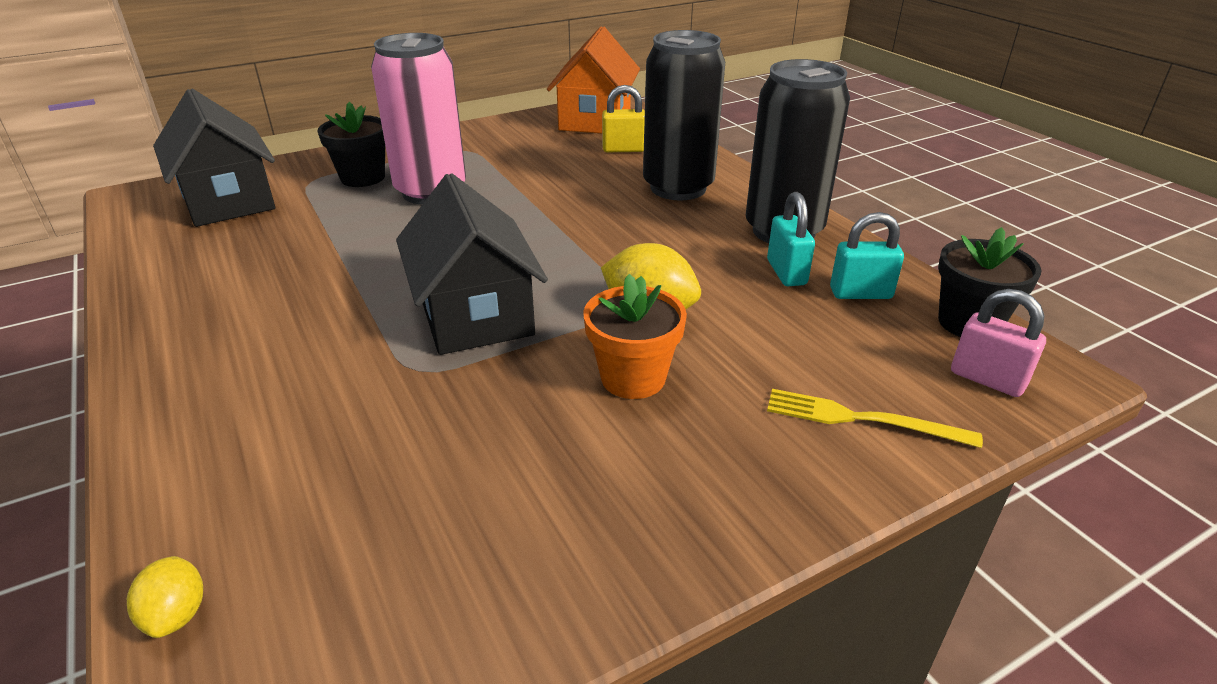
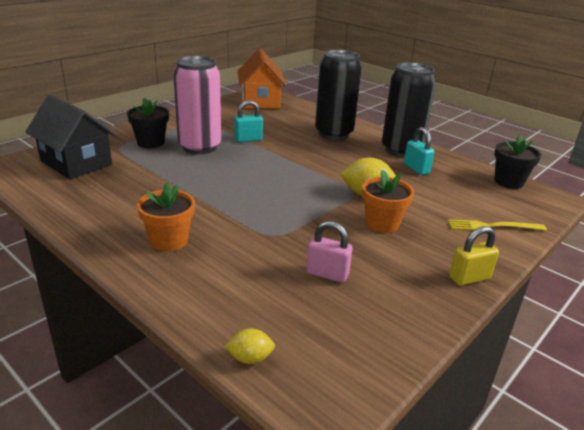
camera: 20 degrees left, 5 degrees down
yellow lemon [127,556,203,638] -> yellow lemon turned 60 degrees counterclockwise [225,328,275,364]
black house [396,173,548,355] -> none
yellow padlock [602,85,645,152] -> yellow padlock moved to [449,226,499,286]
turquoise padlock [830,212,904,299] -> turquoise padlock moved to [234,100,263,142]
pink padlock [951,289,1046,397] -> pink padlock moved to [306,221,353,283]
none -> orange flower pot [137,182,195,252]

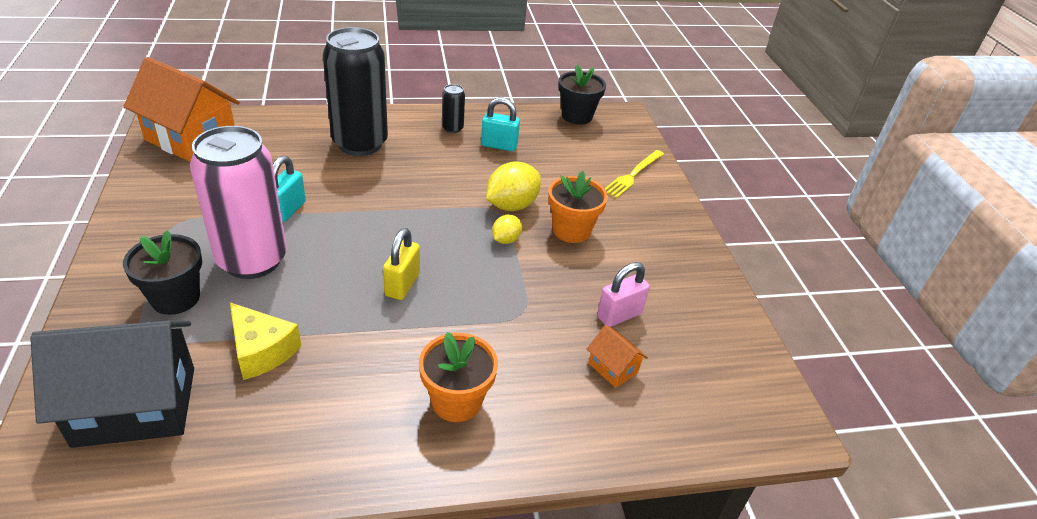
camera: 55 degrees left, 10 degrees up
yellow lemon [225,328,275,364] -> yellow lemon moved to [492,214,522,244]
black can [382,62,436,157] -> black can [442,84,465,133], size x0.42
yellow padlock [449,226,499,286] -> yellow padlock moved to [383,228,420,300]
none -> yellow cheese [230,303,301,380]
none -> orange house [587,325,648,388]

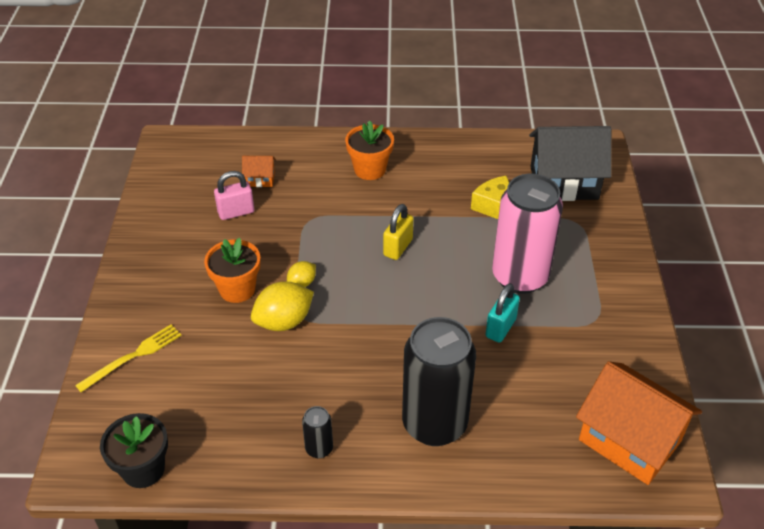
camera: 165 degrees left, 5 degrees up
black flower pot [123,230,202,315] -> none
turquoise padlock [481,98,520,151] -> none
orange house [587,325,648,388] -> orange house turned 60 degrees counterclockwise [242,156,276,187]

